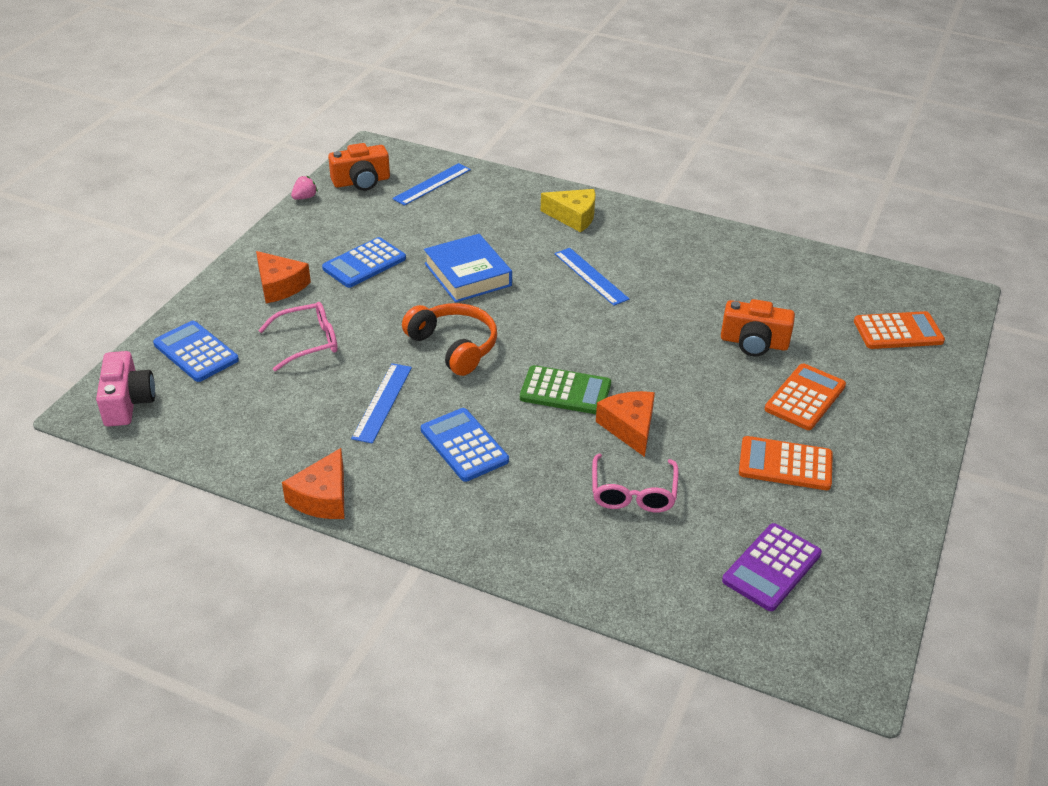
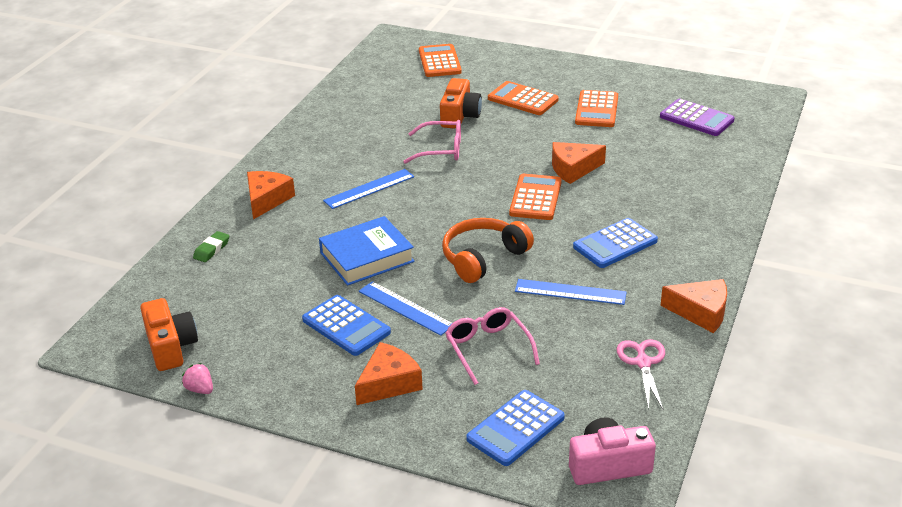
camera: 90 degrees left, 5 degrees down
blue ruler [392,163,471,206] -> blue ruler moved to [359,281,452,336]
green calculator [520,365,611,414] -> orange calculator [509,174,562,220]
yellow cheese [540,189,596,232] -> orange cheese [247,171,295,220]
pink glasses [592,454,679,513] -> pink glasses moved to [403,120,461,164]
none -> green eraser [193,231,229,262]
none -> pink scissors [617,339,665,409]

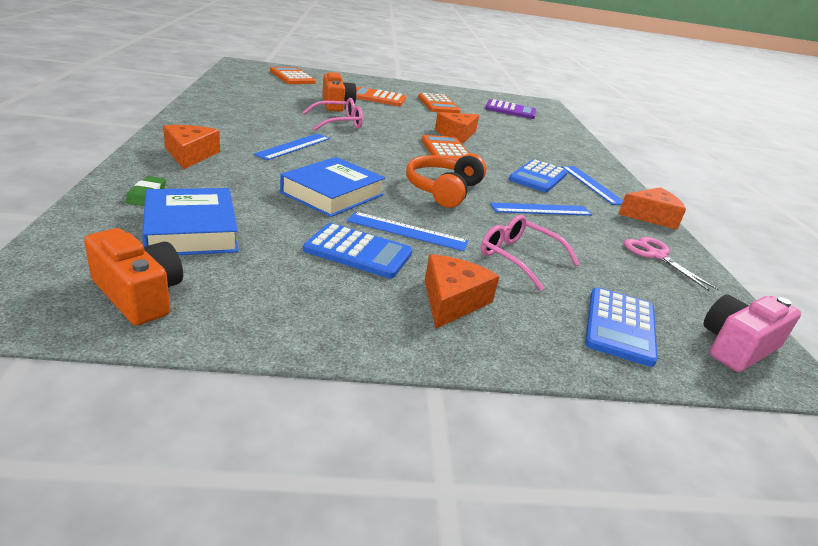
camera: 30 degrees left, 5 degrees down
pink strawberry [182,363,213,394] -> none
none -> blue book [142,188,238,255]
none -> blue ruler [561,166,623,205]

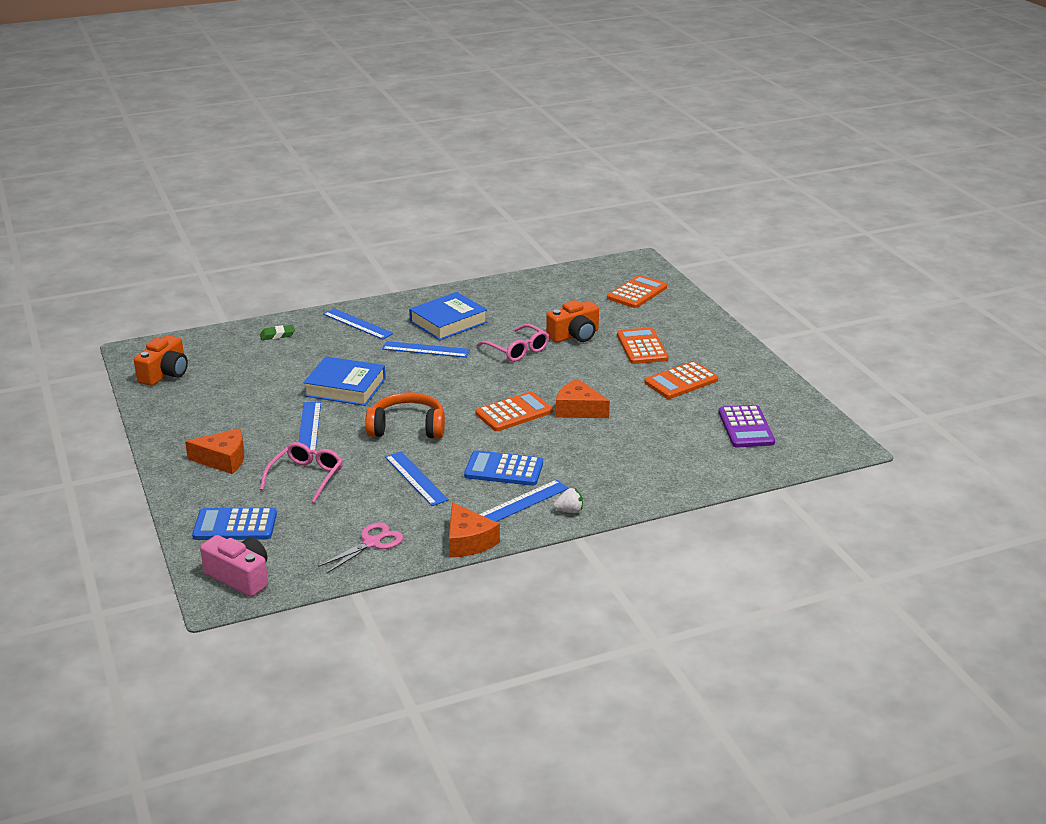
camera: 75 degrees right, 0 degrees up
blue book [142,188,238,255] -> blue book moved to [409,292,487,340]
orange cheese [163,125,220,169] -> blue ruler [323,308,394,340]
blue calculator [303,223,413,278] -> none
none -> white strawberry [553,488,583,513]

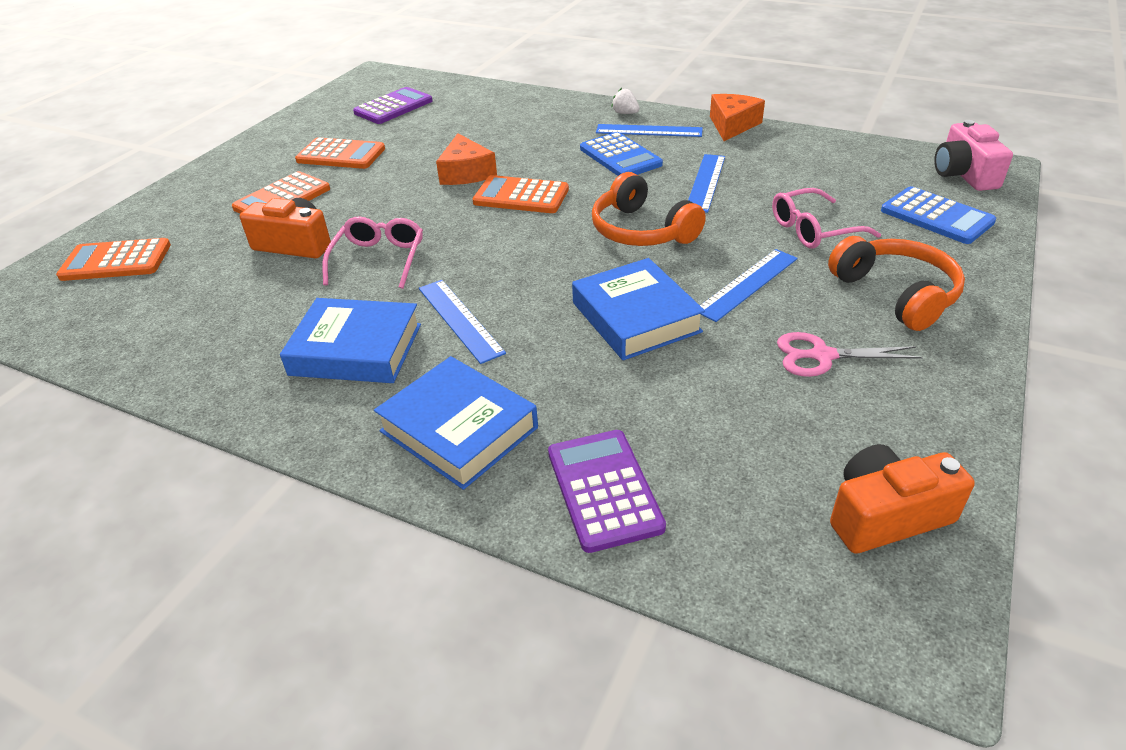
camera: 130 degrees left, 10 degrees up
orange cheese [185,428,244,474] -> orange headphones [828,236,965,331]
green eraser [260,325,295,340] -> purple calculator [548,430,666,553]
pink scissors [318,522,403,573] -> pink scissors moved to [777,332,923,377]
blue ruler [323,308,394,340] -> blue book [374,356,538,490]

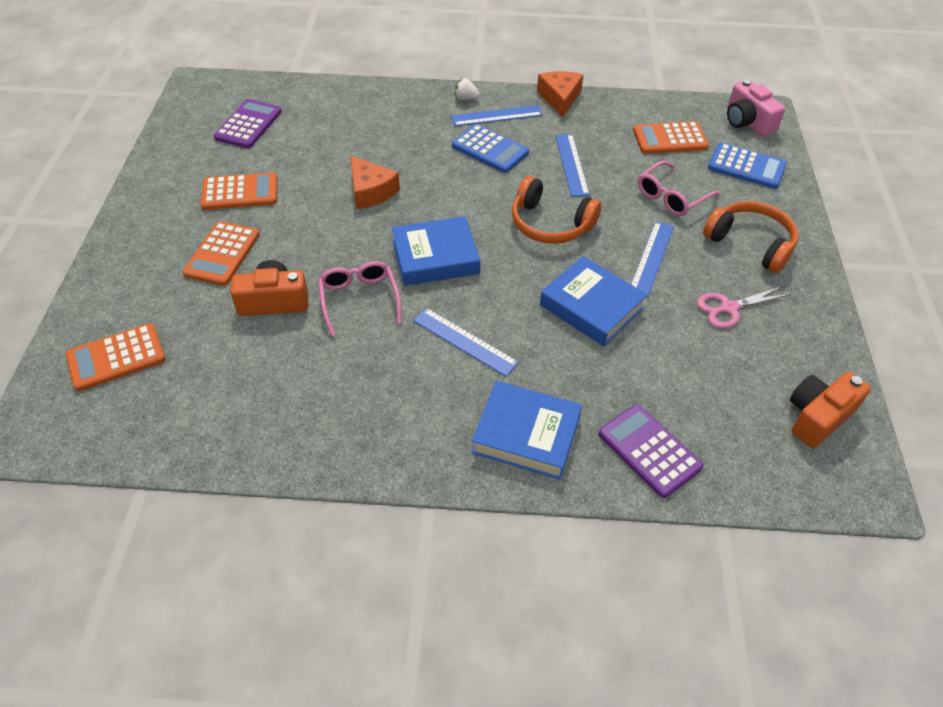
camera: 25 degrees left, 10 degrees up
blue book [280,298,421,383] -> blue book moved to [392,216,480,286]
orange calculator [473,175,569,213] -> orange calculator moved to [633,121,709,154]

